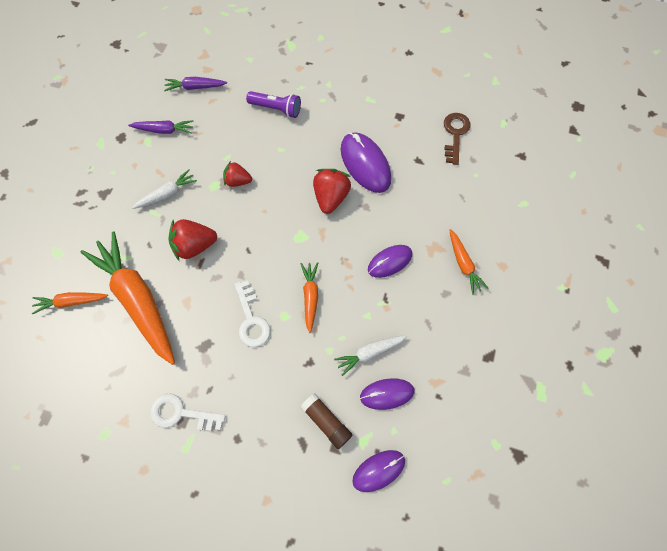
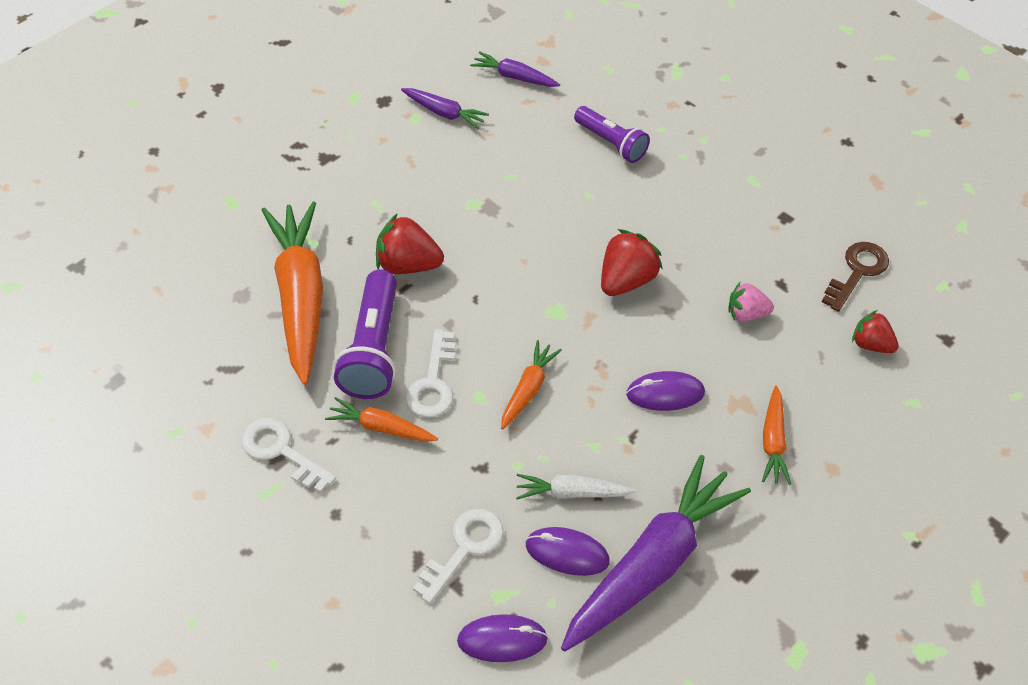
camera: 25 degrees right, 15 degrees down
orange carrot [32,292,108,315] -> orange carrot moved to [325,397,438,442]
white carrot [132,169,197,209] -> none
red strawberry [223,161,252,187] -> red strawberry moved to [852,310,899,353]
brown glue stick [300,394,352,449] -> white key [413,509,504,603]
purple mouse [341,132,391,193] -> none
none -> purple flashlight [334,270,397,399]
none -> purple carrot [561,455,751,651]
none -> pink strawberry [728,282,774,322]

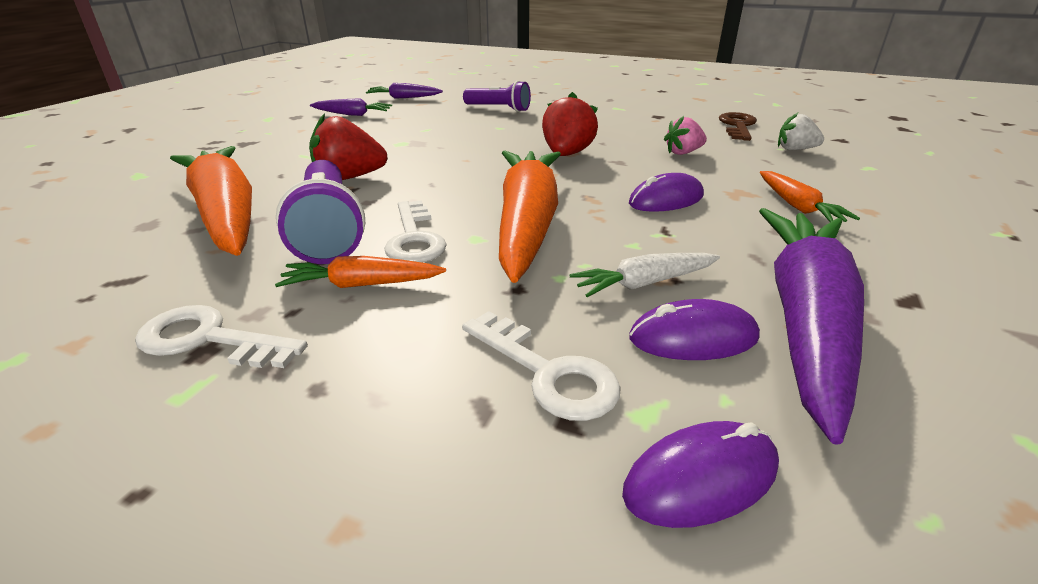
camera: 20 degrees left, 20 degrees down
white key [413,509,504,603] -> white key turned 120 degrees clockwise [462,311,621,421]
orange carrot [501,340,562,430] -> orange carrot [499,151,561,283], size x2.11
red strawberry [852,310,899,353] -> white strawberry [778,112,824,150]

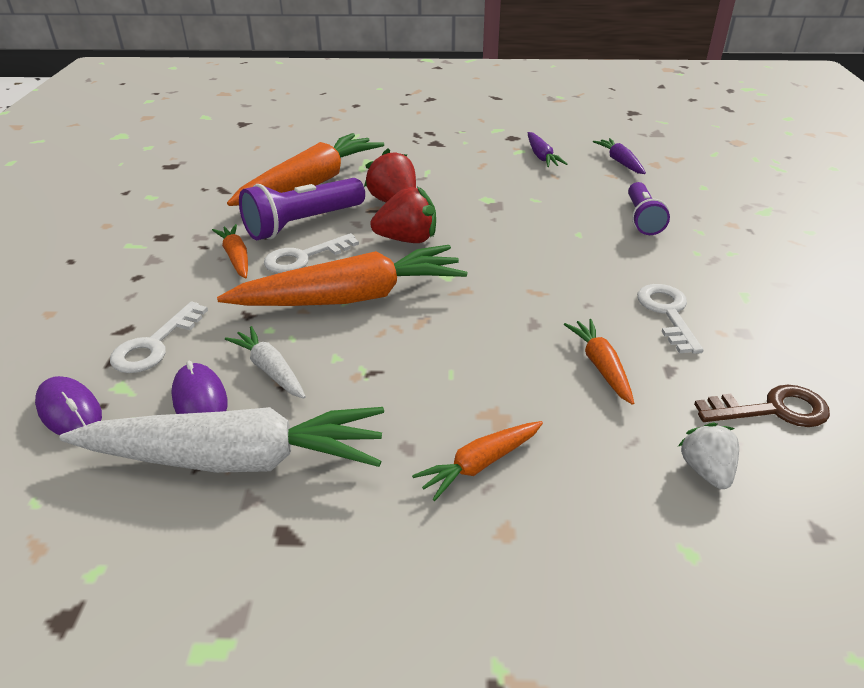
camera: 70 degrees right, 5 degrees up
white key [135,305,308,368] -> white key moved to [637,284,704,354]
red strawberry [542,92,598,156] -> red strawberry moved to [370,186,436,243]
purple mouse [629,173,704,212] -> none
pink strawberry [664,116,707,155] -> orange carrot [564,319,634,405]
purple carrot [759,208,864,445] -> white carrot [60,407,384,473]

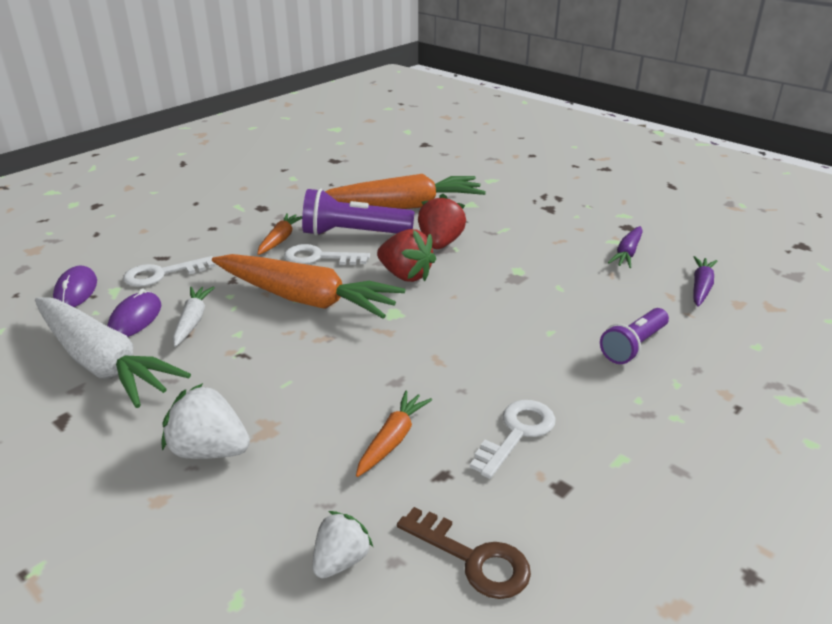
camera: 40 degrees right, 5 degrees down
orange carrot [412,421,543,501] -> white strawberry [162,383,250,459]

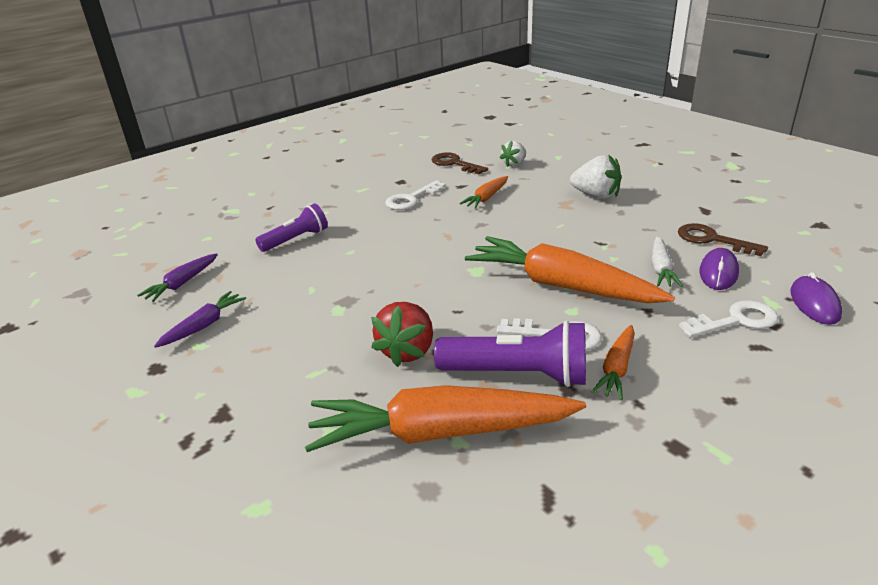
camera: 170 degrees left, 0 degrees up
white carrot [35,297,191,408] -> brown key [678,223,768,256]
red strawberry [377,229,436,282] -> none

